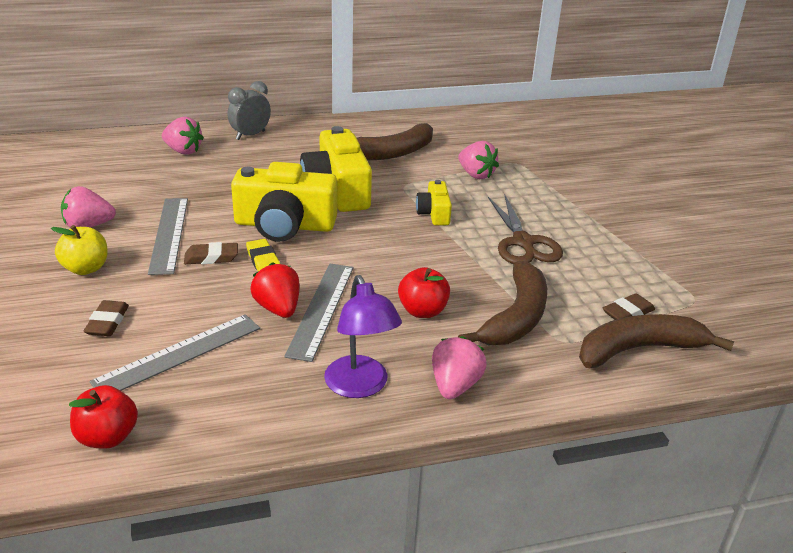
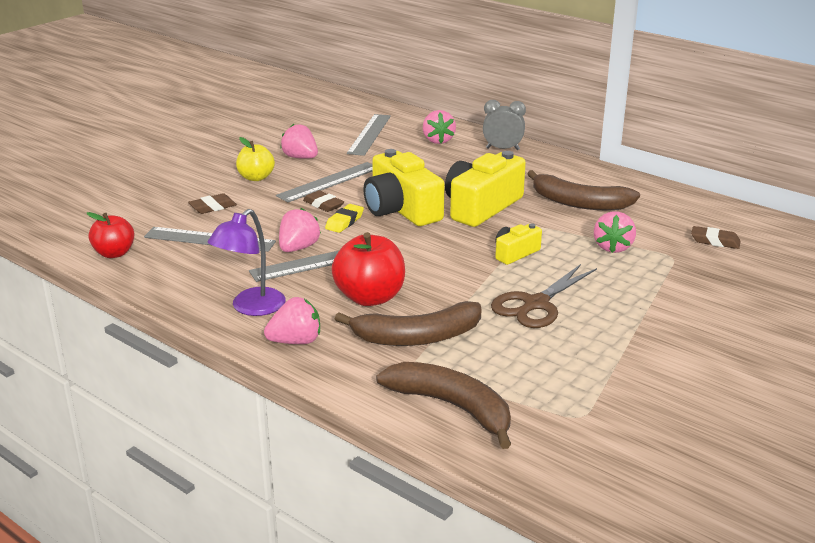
camera: 55 degrees right, 5 degrees down
red strawberry [251,262,300,318] -> pink strawberry [279,208,321,252]
red apple [398,267,450,318] -> red apple [332,232,405,306], size x1.54
brown eraser [603,293,655,320] -> brown eraser moved to [691,226,741,249]
none -> grey ruler [347,114,391,156]

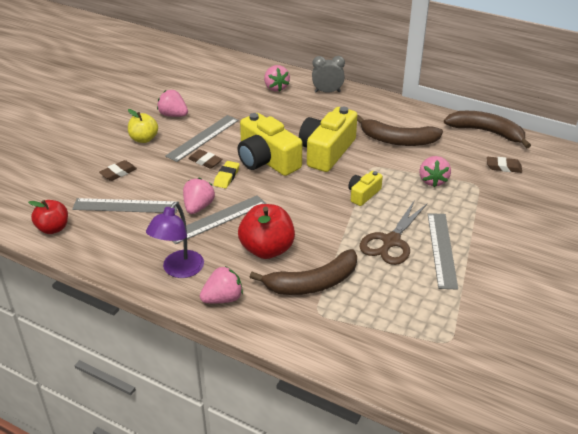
camera: 10 degrees left, 10 degrees up
grey ruler [347,114,391,156] -> grey ruler moved to [428,213,458,290]
brown banana [376,362,511,449] -> brown banana moved to [444,111,531,148]

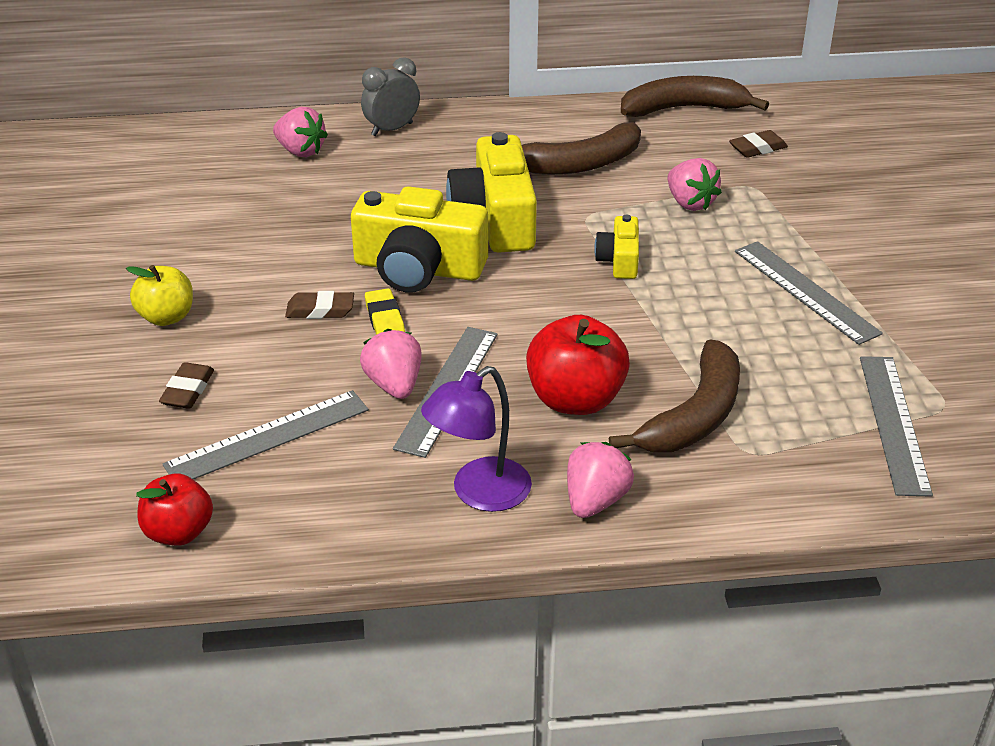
camera: 35 degrees left, 0 degrees up
purple lamp [146,202,204,278] -> purple lamp turned 60 degrees clockwise [421,366,532,512]
pink strawberry [157,90,188,117] -> none
grey ruler [165,115,239,162] -> grey ruler moved to [860,356,933,497]
brown scissors [359,201,427,265] -> none

